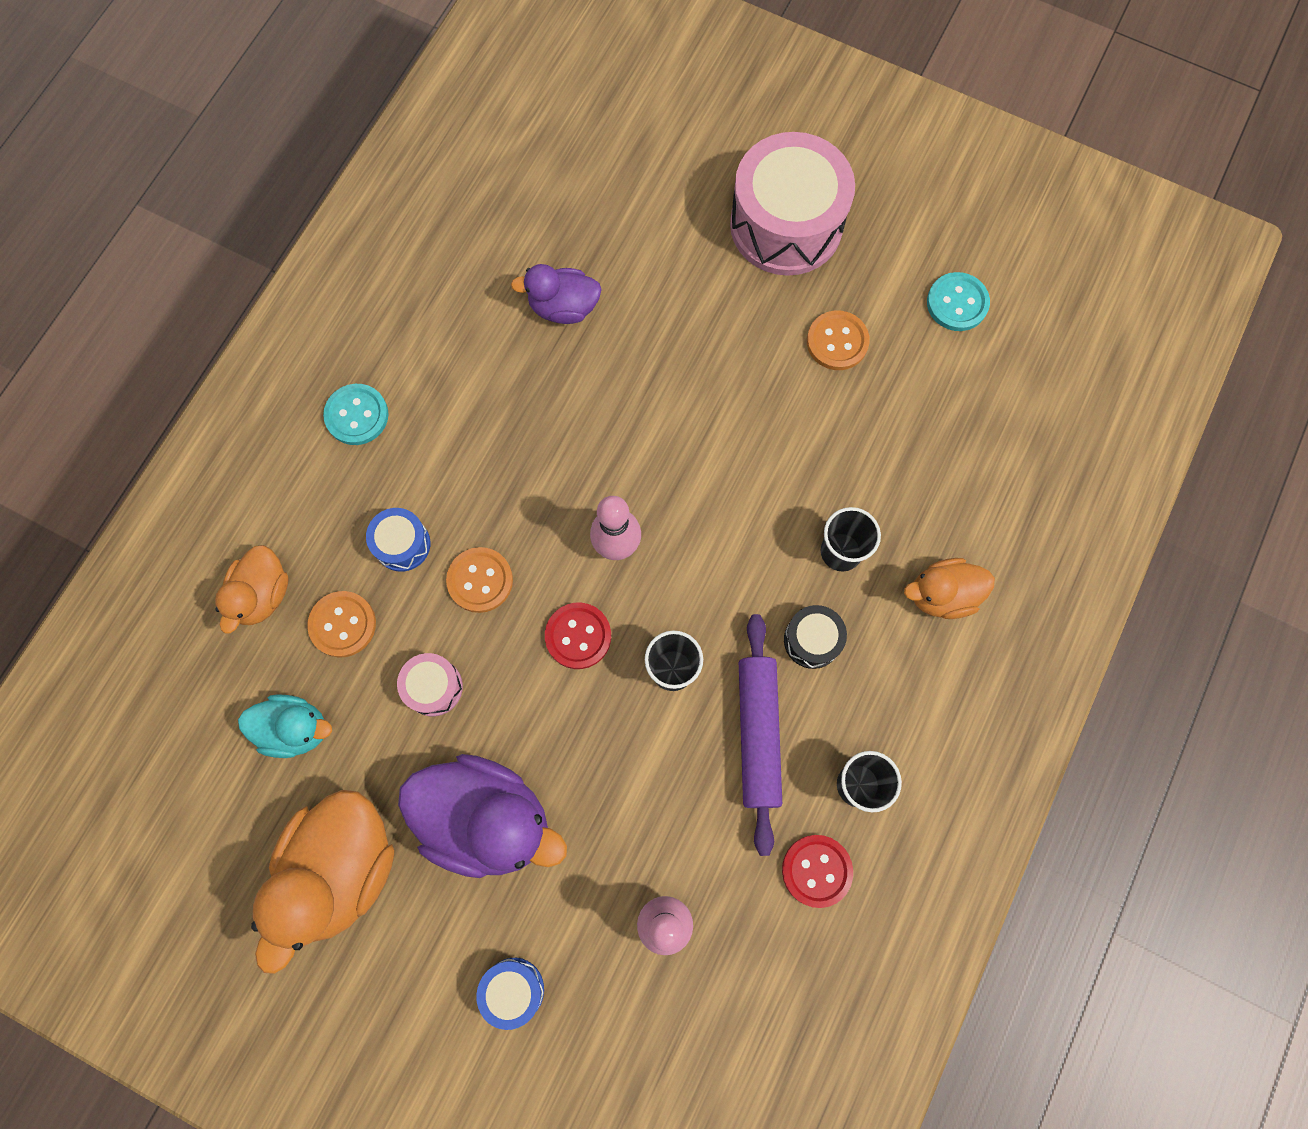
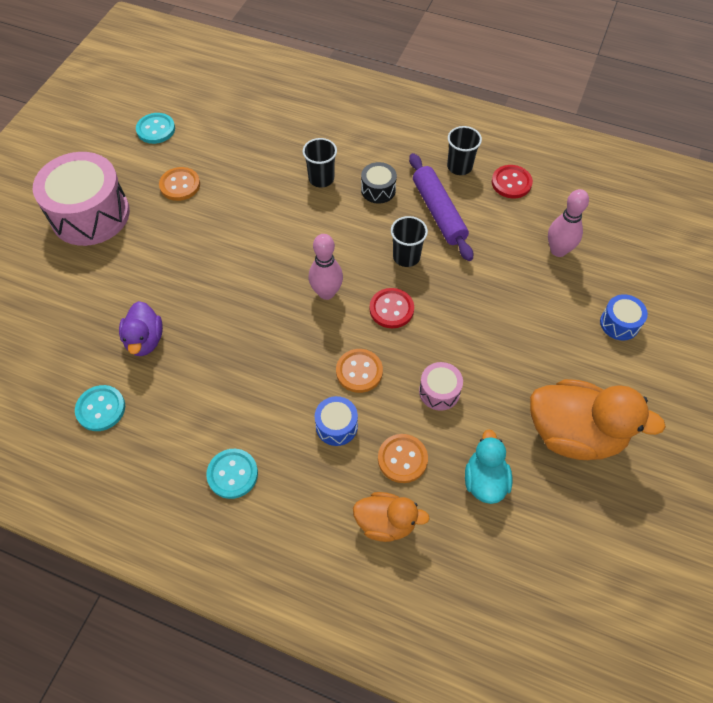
camera: 95 degrees left, 15 degrees down
purple duck [398,754,567,878] -> none
purple rolling pin [739,614,782,856] -> purple rolling pin turned 75 degrees clockwise [409,153,473,261]
orange duck [904,558,995,619] -> none
none -> turquoise button [75,385,125,431]

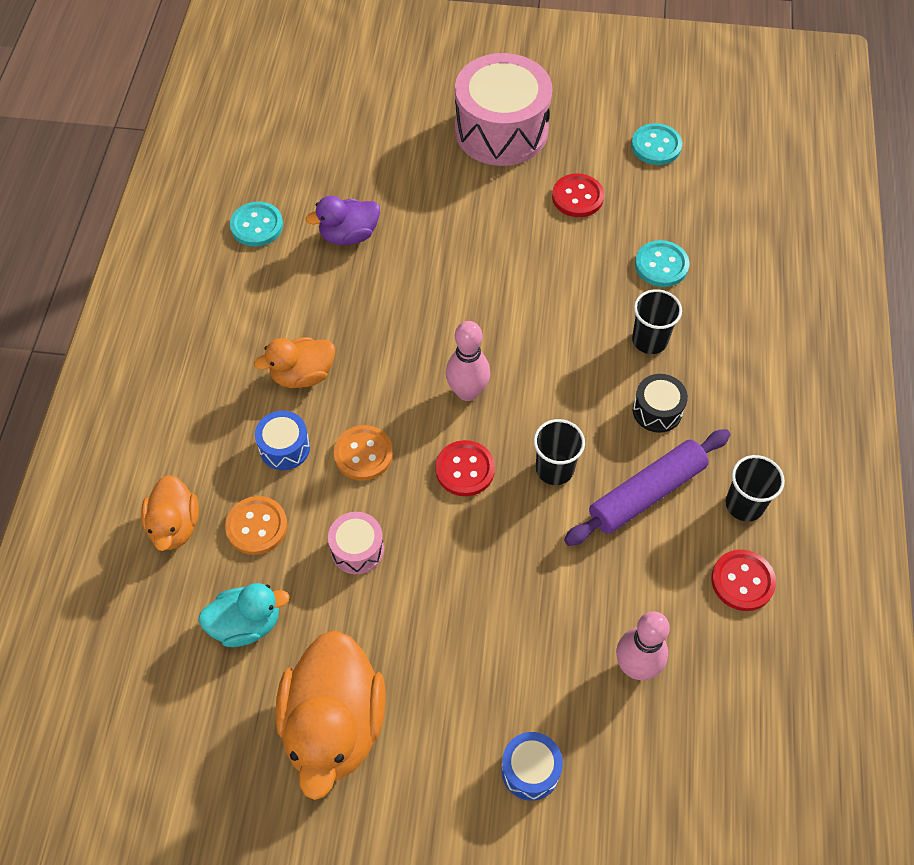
camera: 75 degrees right, 0 degrees up
orange button [159,167,200,201] -> red button [552,173,604,217]
turquoise button [206,449,258,499] -> turquoise button moved to [635,240,689,287]
none -> orange duck [254,337,335,388]

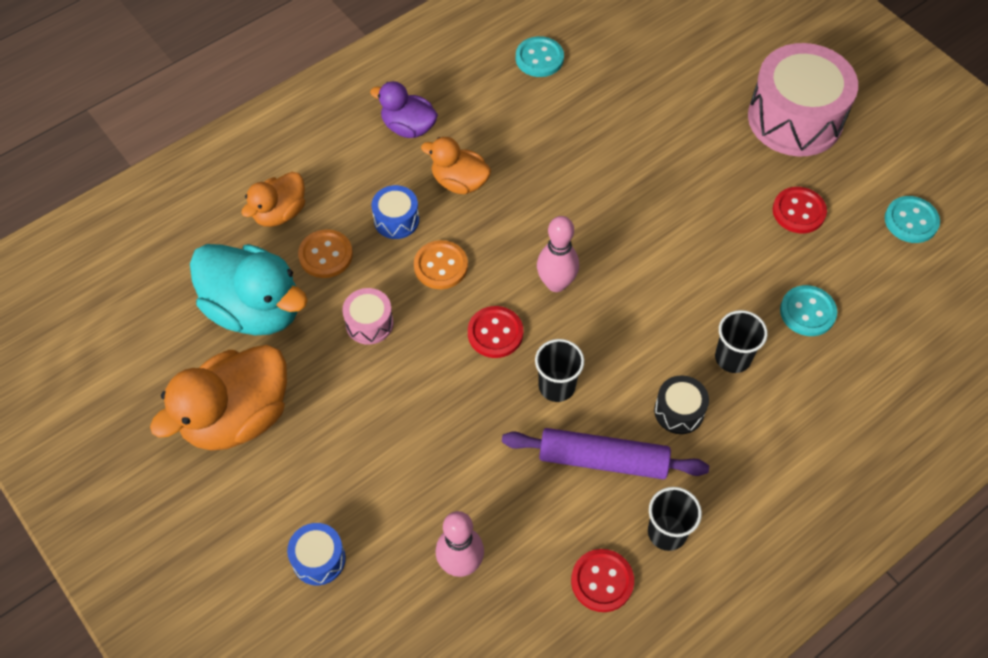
camera: 45 degrees right, 0 degrees up
turquoise duck [198,583,290,647] -> turquoise duck [190,244,308,336], size x1.75
purple duck [306,196,380,245] -> purple duck moved to [370,81,438,138]

